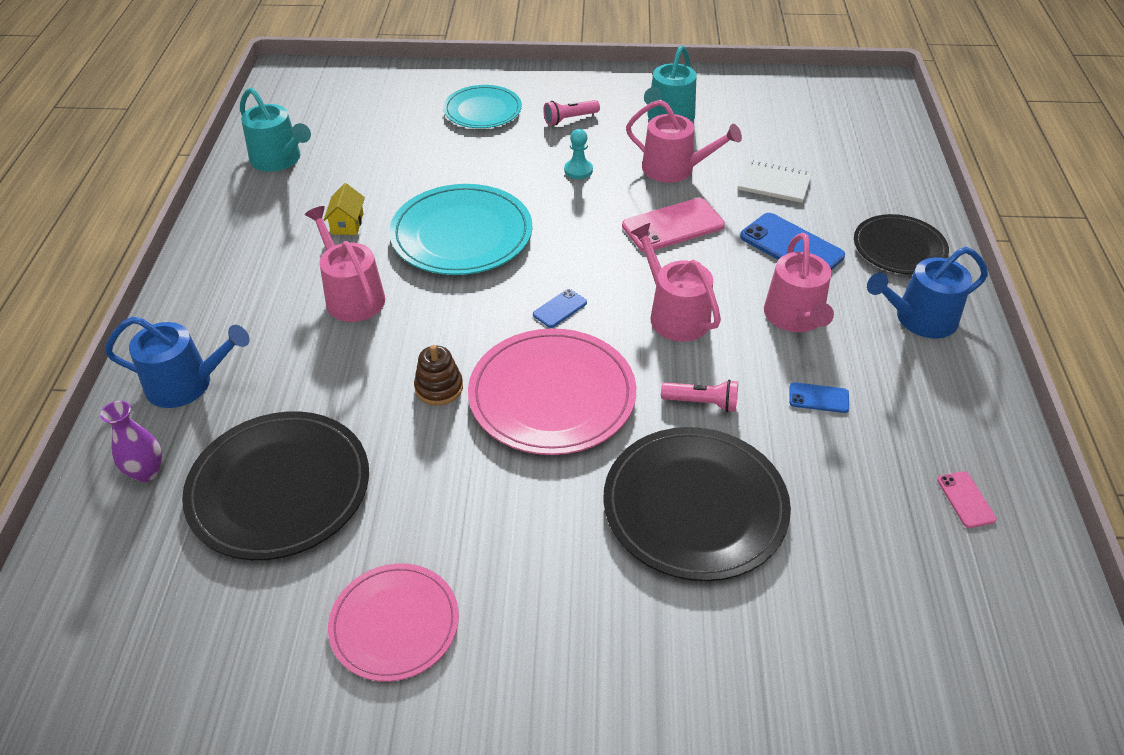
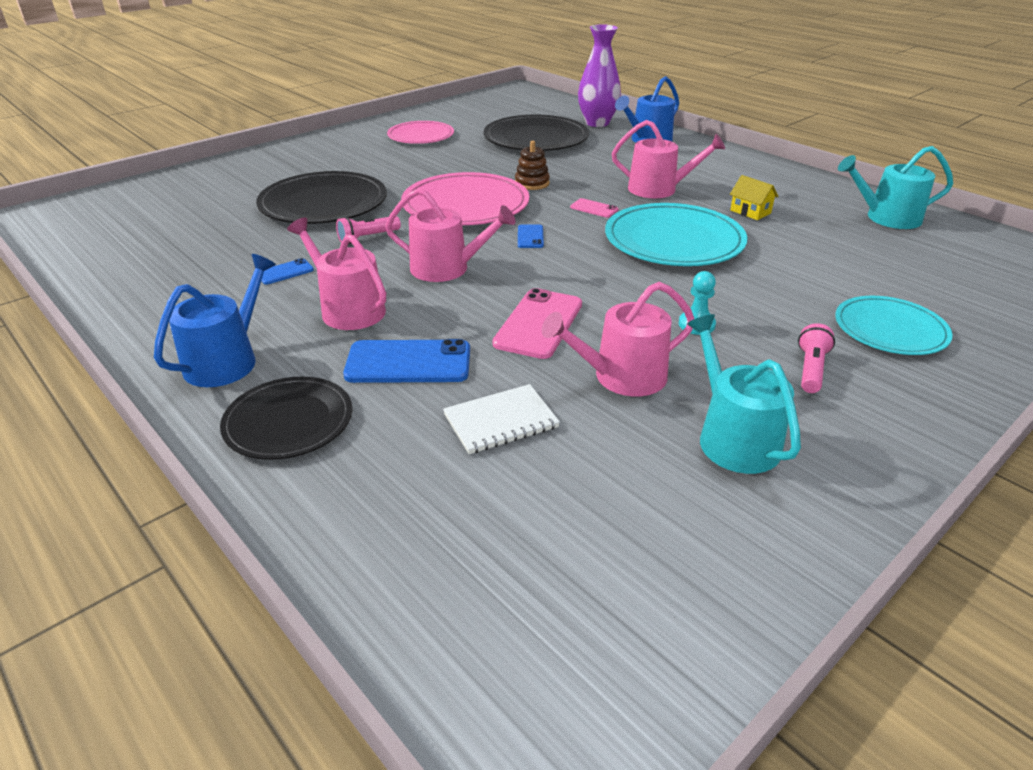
camera: 135 degrees right, 10 degrees down
purple vase [100,401,162,482] -> purple vase [578,24,621,127], size x1.70
pink phone [937,471,997,528] -> pink phone moved to [570,198,618,218]

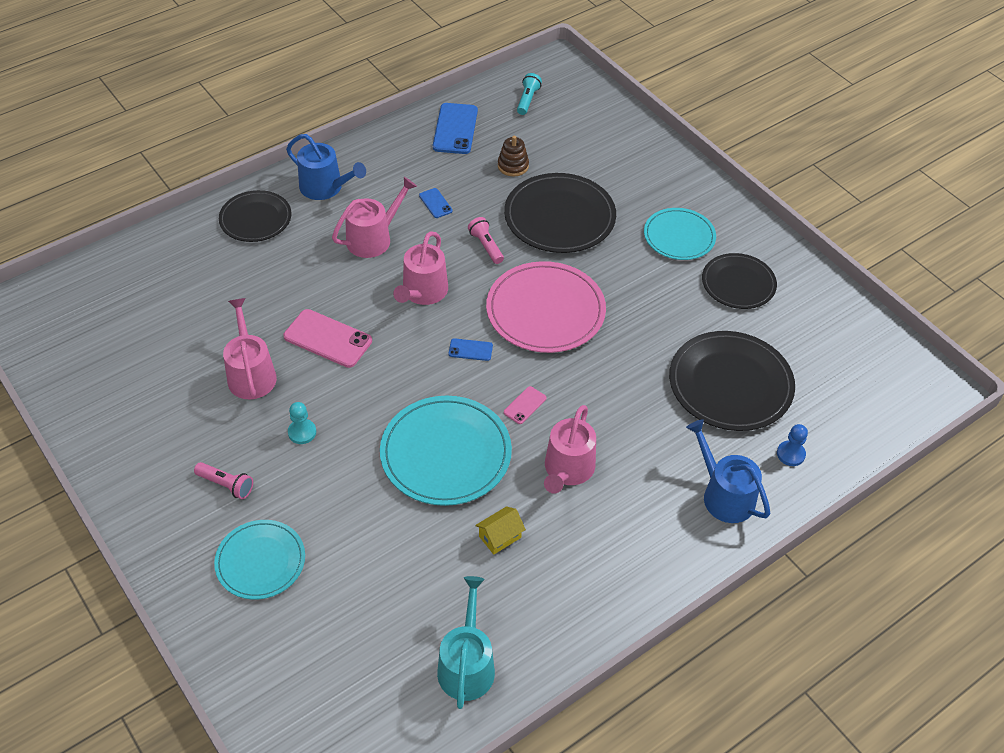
camera: 95 degrees right, 15 degrees up
blue phone [343,339,470,383] -> blue phone moved to [433,103,478,154]
pink plate [387,121,454,144] -> black plate [702,253,777,309]
white notebook [443,384,560,454] -> none
brown stacking toy [515,141,550,190] -> brown stacking toy moved to [498,136,529,176]
purple vase [578,24,621,127] -> blue pawn [777,424,808,466]
turquoise watering can [687,314,801,474] -> none
none -> turquoise flashlight [517,73,542,115]
none -> turquoise plate [644,208,716,260]

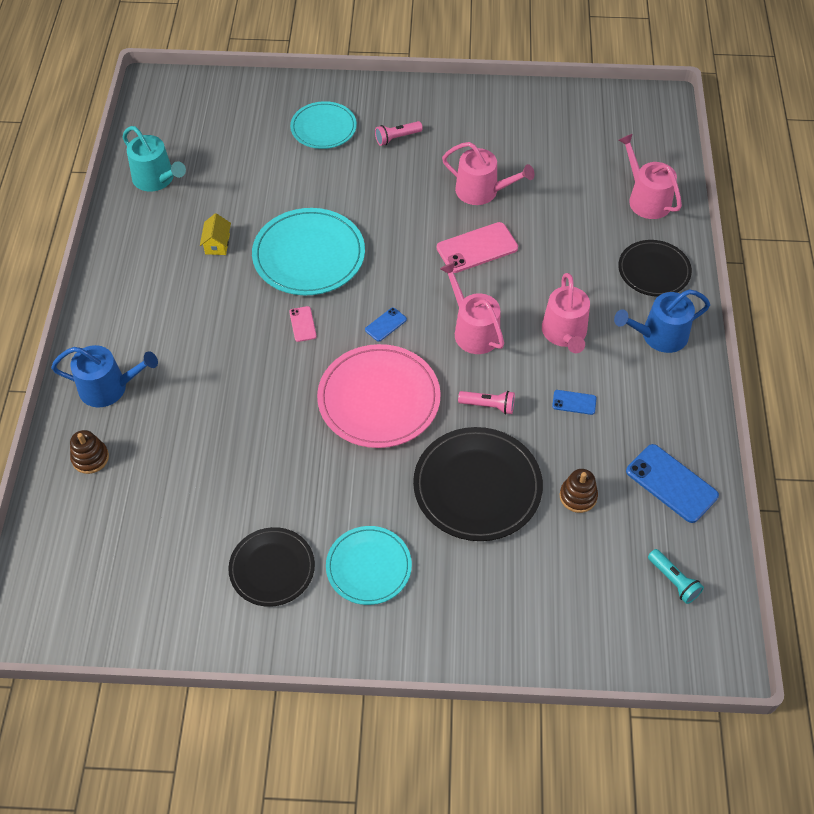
camera: 130 degrees right, 5 degrees up
turquoise pawn [288,402,316,444] -> none
pink watering can [544,405,596,494] -> pink watering can moved to [619,134,682,219]
black plate [669,331,795,431] -> none
blue pawn [777,424,808,466] -> brown stacking toy [70,430,109,474]

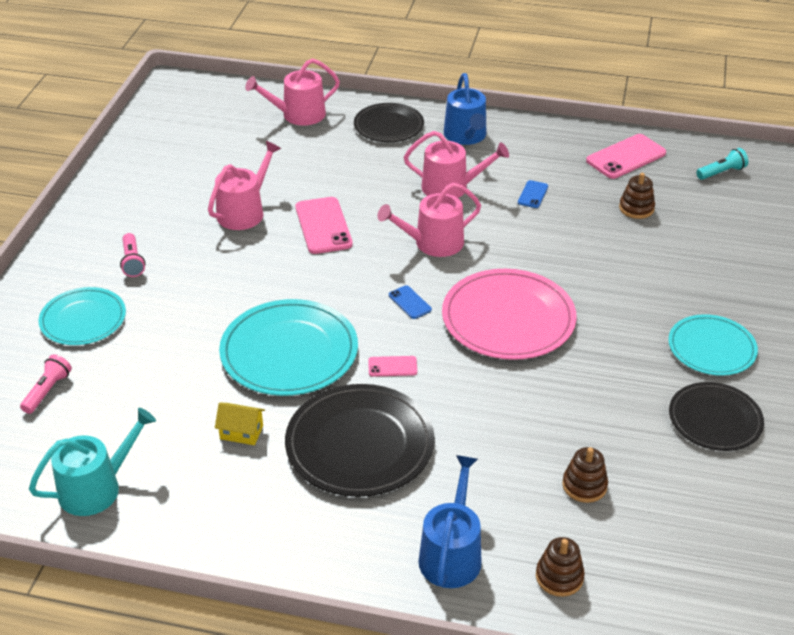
camera: 80 degrees left, 15 degrees down
black plate [413,427,543,541] -> black plate moved to [285,384,435,497]
pink flashlight [458,391,515,414] -> pink flashlight moved to [20,354,72,414]
blue phone [626,444,719,523] -> pink phone [586,134,666,179]
none -> brown stacking toy [562,447,608,503]

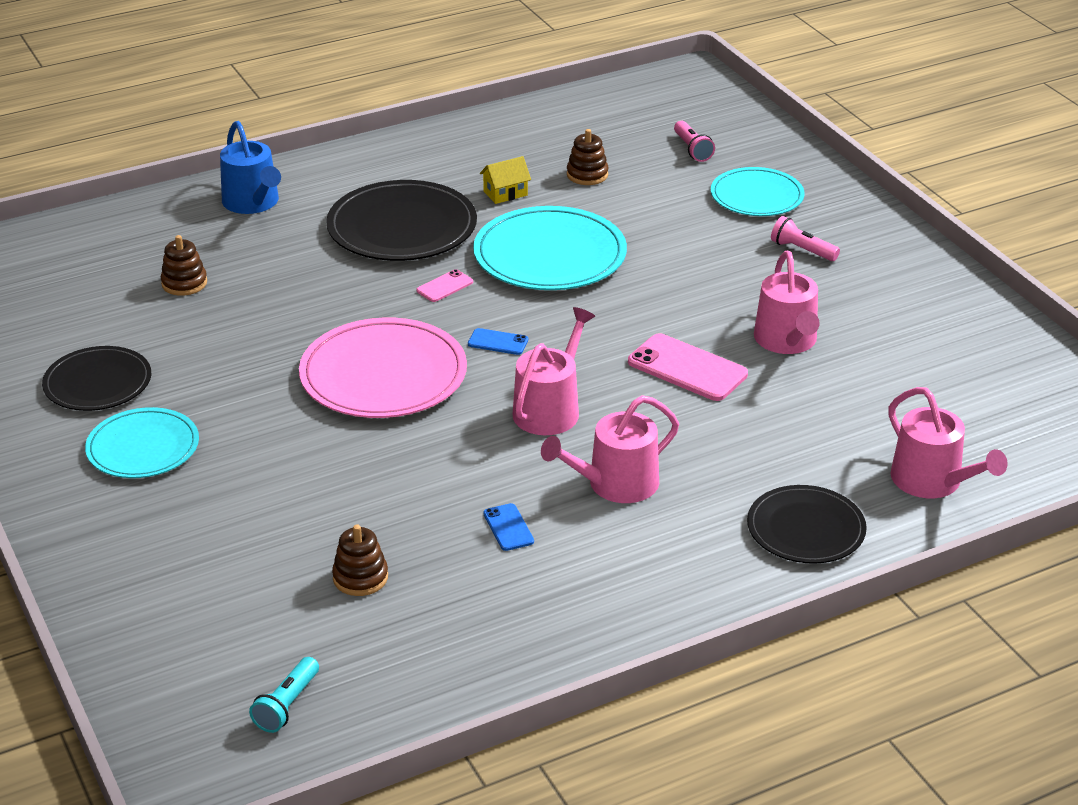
camera: 140 degrees right, 5 degrees down
turquoise watering can [29,408,156,516] -> none
pink watering can [245,58,340,126] -> pink watering can turned 120 degrees clockwise [888,387,1007,498]
blue watering can [444,73,486,145] -> none
brown stacking toy [536,537,585,597] -> brown stacking toy moved to [567,129,608,185]
pink phone [586,134,666,179] -> none

